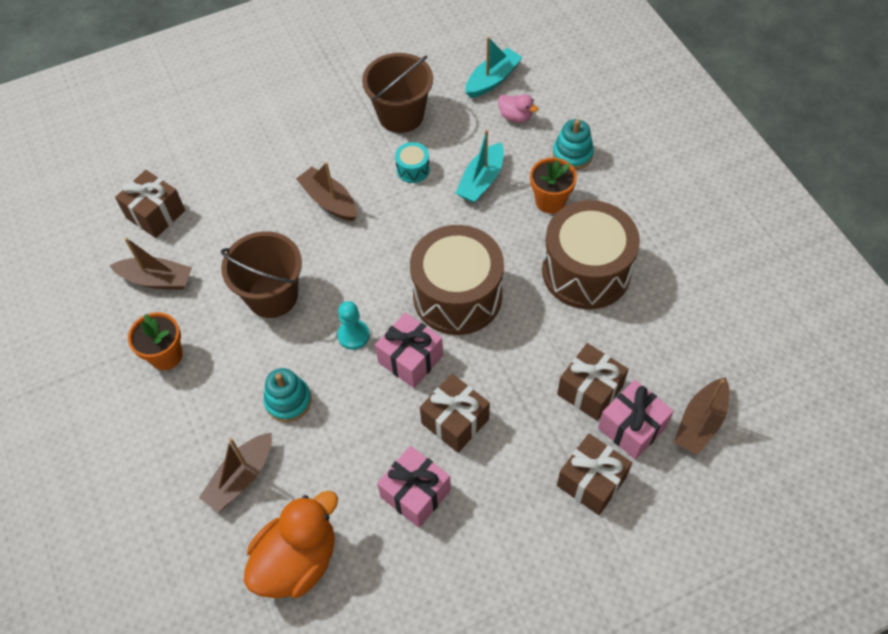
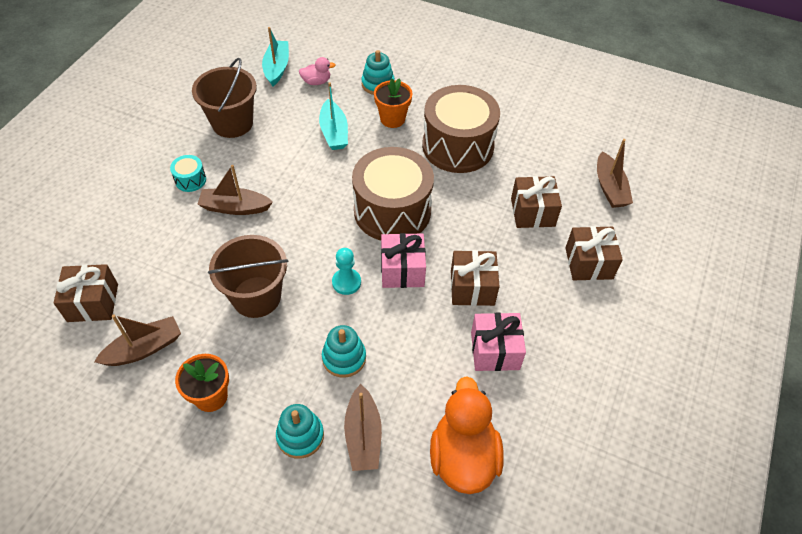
camera: 45 degrees left, 5 degrees down
turquoise drum [395,142,430,183] -> turquoise drum moved to [170,155,206,192]
pink gift [598,380,674,460] -> none
none -> turquoise stacking toy [276,404,324,459]

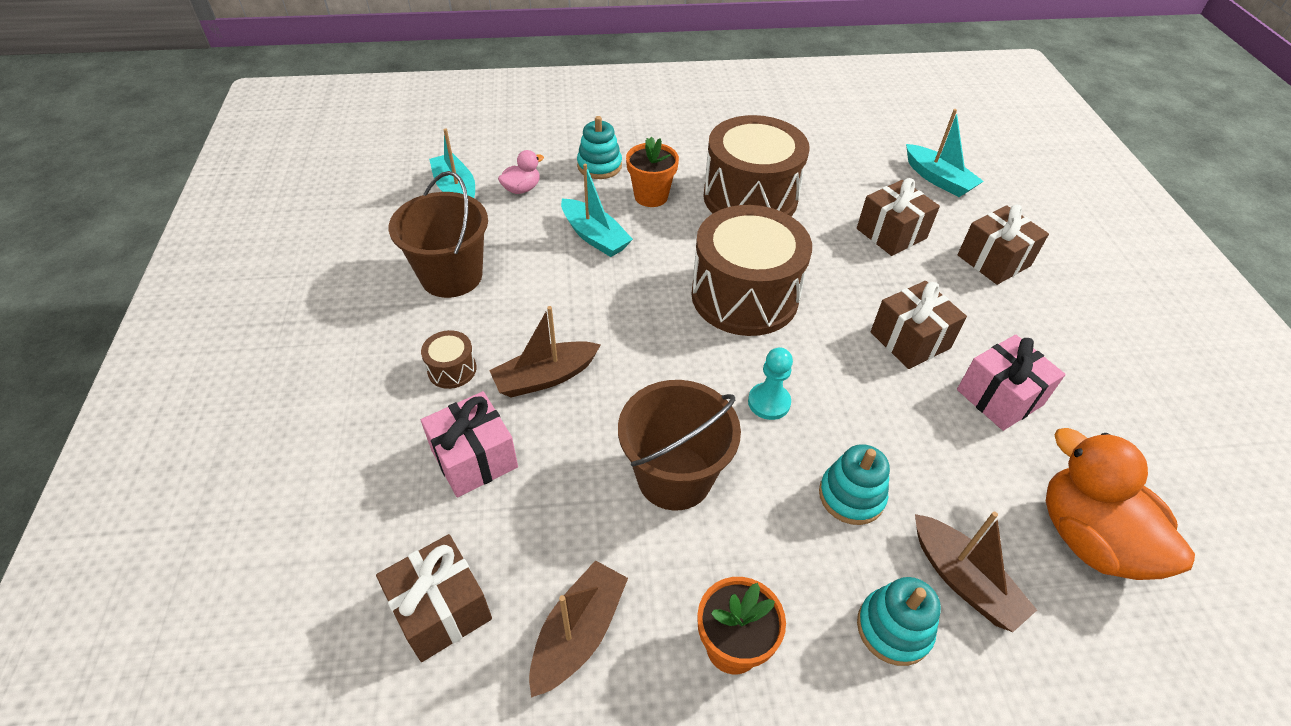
camera: 30 degrees left, 5 degrees down
turquoise drum [170,155,206,192] -> brown drum [421,330,477,389]
pink gift [381,233,426,288] -> pink gift moved to [421,391,518,497]
brown boat [597,139,633,208] -> turquoise boat [906,109,984,197]

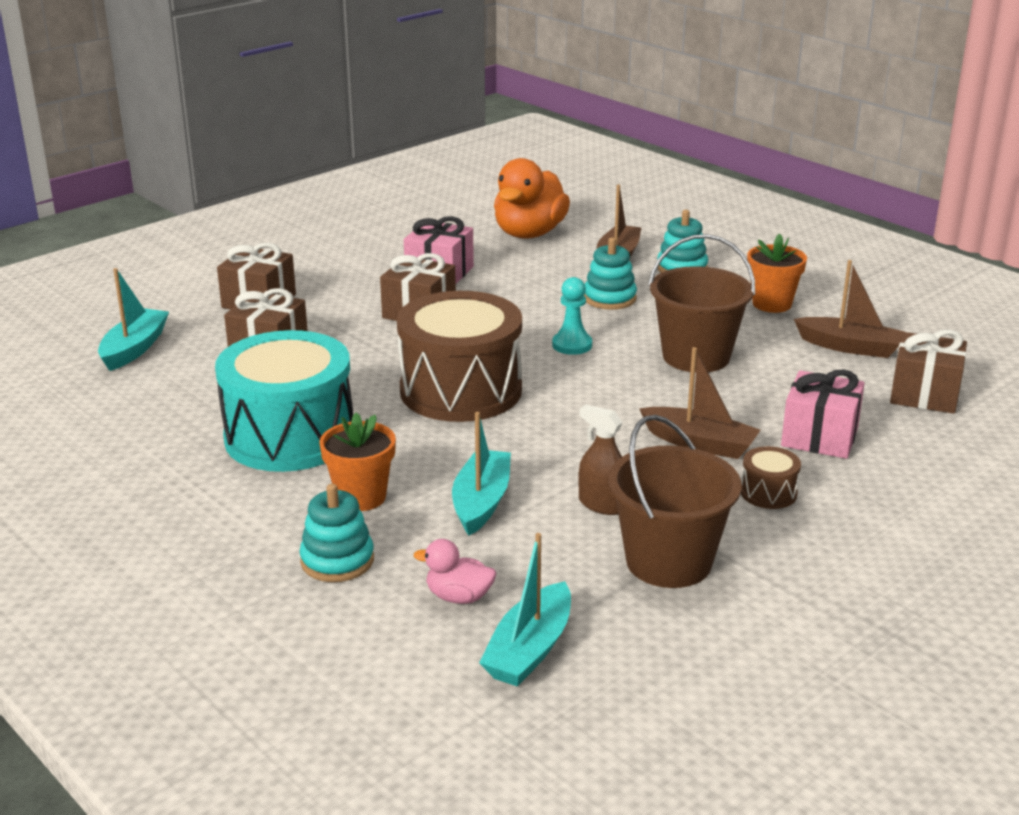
camera: 125 degrees left, 20 degrees down
brown boat [529,560,628,698] -> brown boat turned 150 degrees counterclockwise [794,260,905,358]
brown drum [703,115,810,216] -> turquoise drum [215,330,353,472]
none -> brown spray bottle [578,404,623,515]

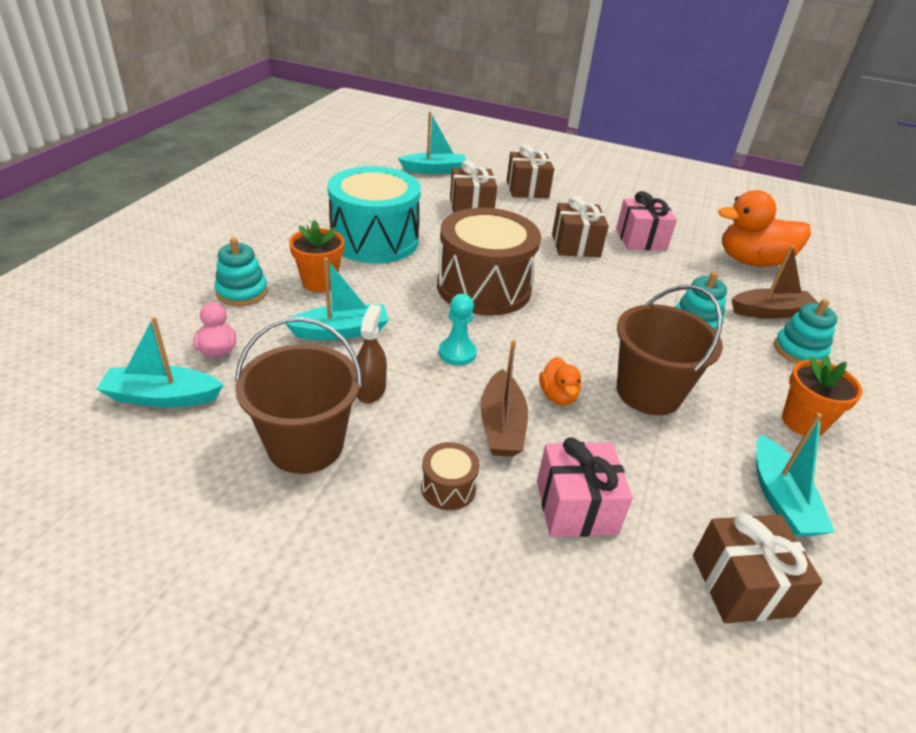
camera: 60 degrees right, 10 degrees up
turquoise pawn [552,277,592,355] -> turquoise pawn moved to [439,294,477,365]
brown boat [794,260,905,358] -> turquoise boat [756,413,835,536]
none -> orange duck [539,357,581,405]

